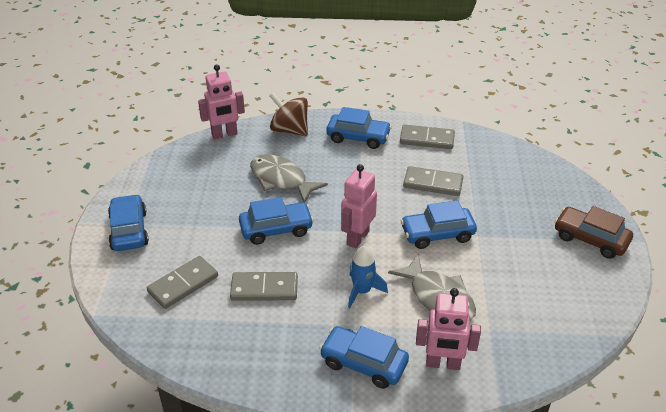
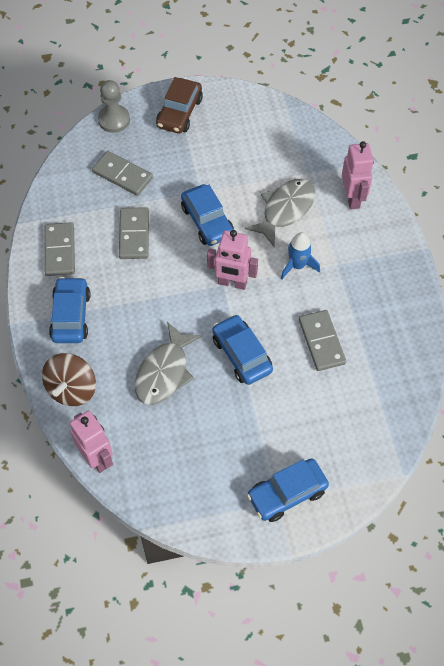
camera: 105 degrees left, 20 degrees up
grey domino [147,256,218,309] -> grey domino moved to [92,151,153,196]
blue car [319,326,409,389] -> none
none -> grey pawn [98,80,130,133]

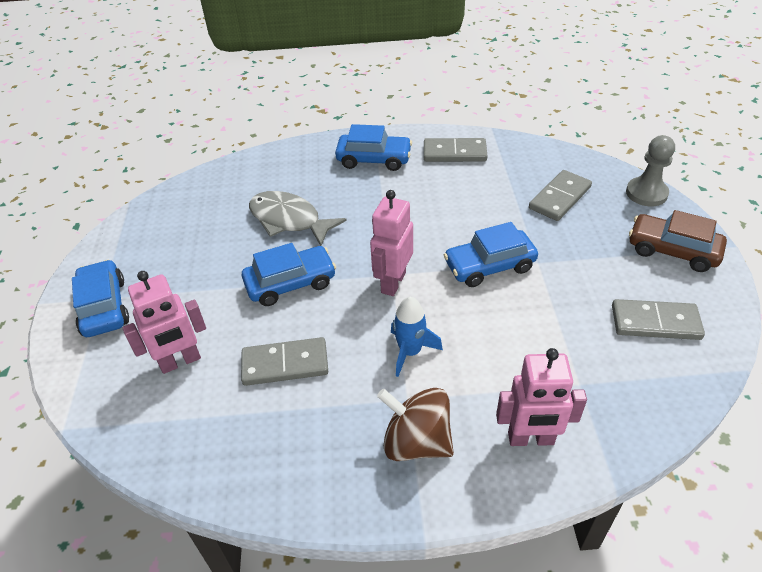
camera: 100 degrees right, 15 degrees down
brown spinning top [42,353,96,406] -> brown spinning top moved to [377,388,454,461]
pink robot [70,411,113,473] -> pink robot moved to [123,271,206,374]
grey domino [119,207,149,259] -> grey domino moved to [612,299,705,340]
grey fish [245,179,315,247] -> none

